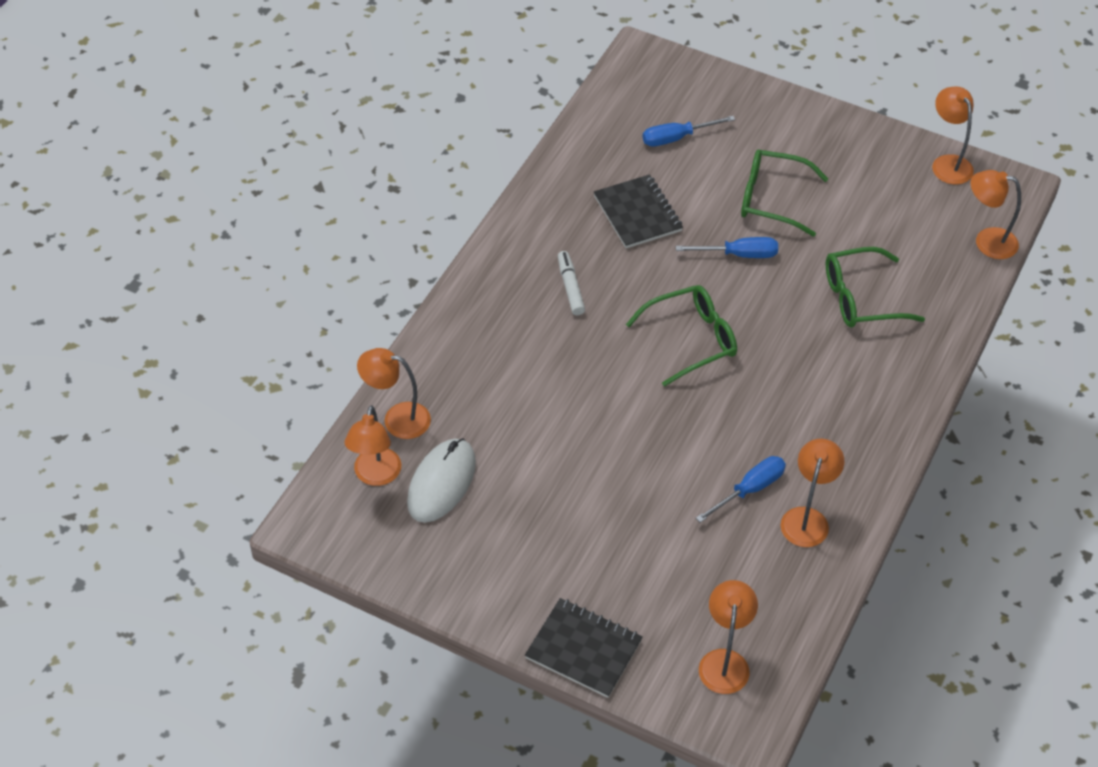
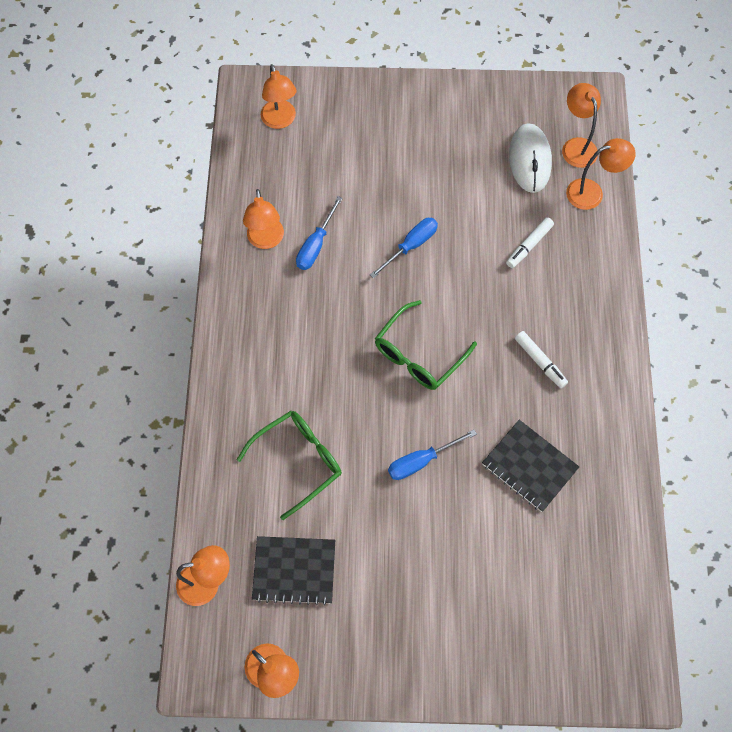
camera: 155 degrees right, 15 degrees up
black notebook [525,598,643,698] -> black notebook moved to [252,536,335,606]
blue screwdriver [643,116,735,147] -> blue screwdriver moved to [370,218,438,279]
green glasses [741,149,828,237] -> none
none -> white marker [506,217,554,268]

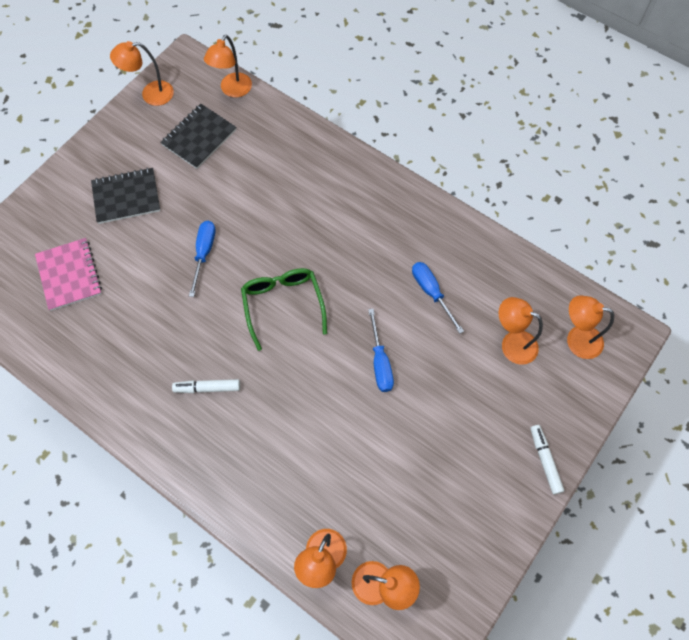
camera: 125 degrees right, 0 degrees up
green glasses [237,411,342,520] -> none
orange lamp [243,189,284,249] -> orange lamp moved to [498,297,543,365]
black notebook [482,420,579,512] -> black notebook moved to [91,168,161,224]
white marker [506,217,554,268] -> white marker moved to [530,425,565,495]
white mouse [509,123,552,193] -> none
none -> pink notebook [35,238,102,311]

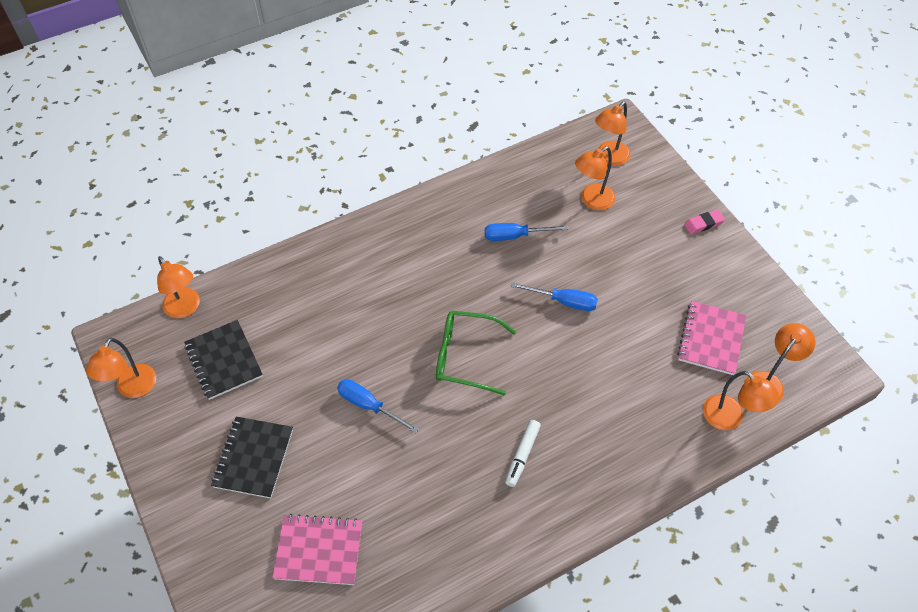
camera: 65 degrees left, 10 degrees down
white marker [530,425,565,495] -> pink eraser [684,210,725,234]
none -> pink notebook [677,301,746,375]

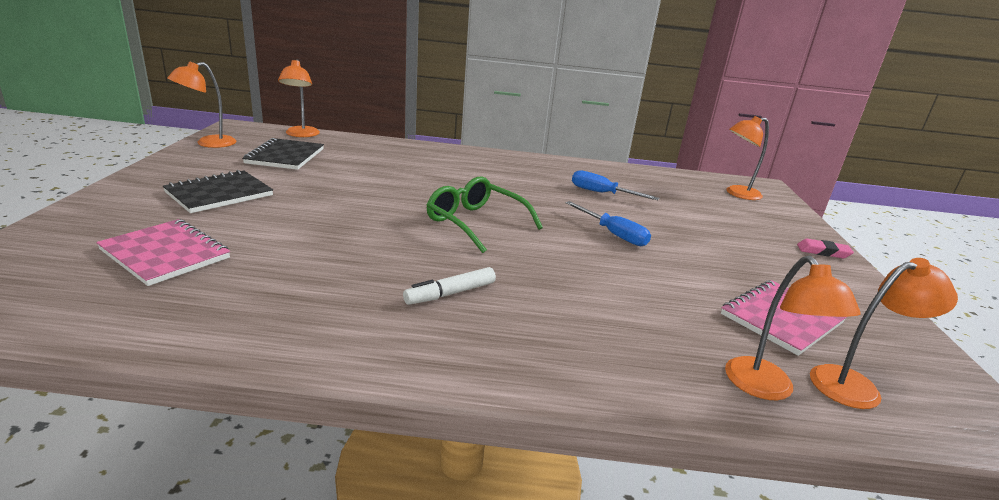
camera: 30 degrees right, 30 degrees down
blue screwdriver [337,379,419,433] -> none
orange lamp [575,146,615,210] -> none

